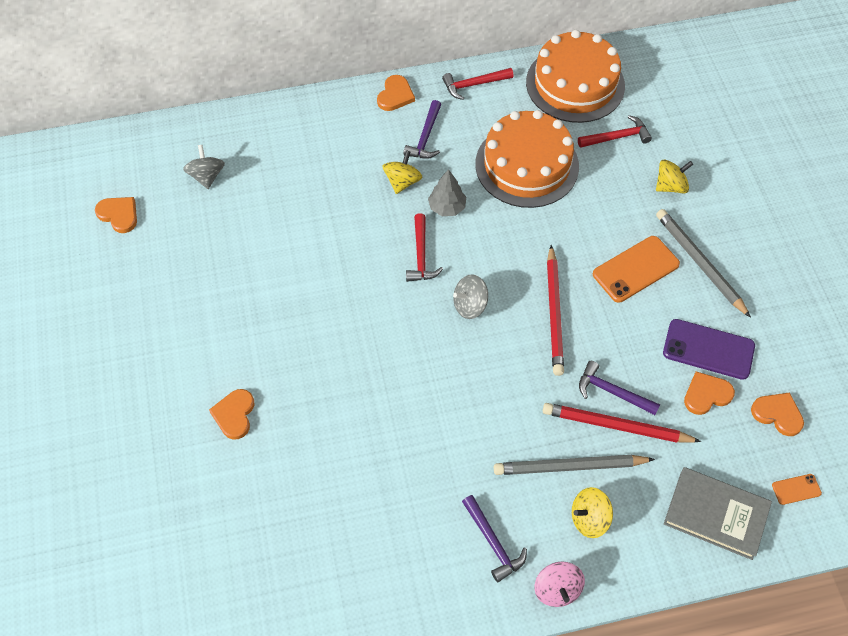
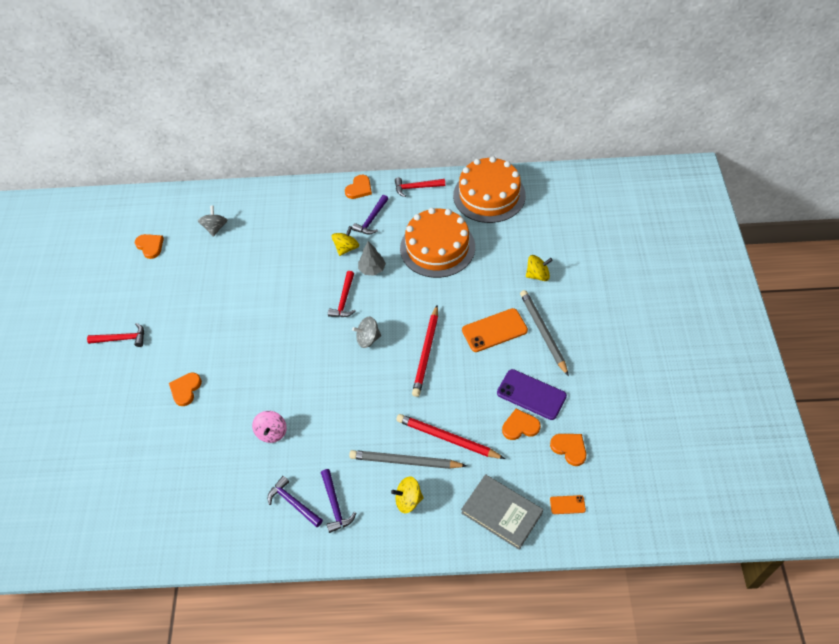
camera: 15 degrees right, 5 degrees down
pink spinning top [534,562,585,607] -> pink spinning top moved to [252,411,287,443]
red hammer [578,115,652,148] -> red hammer moved to [87,323,144,347]
purple hammer [579,361,660,415] -> purple hammer moved to [268,476,323,527]

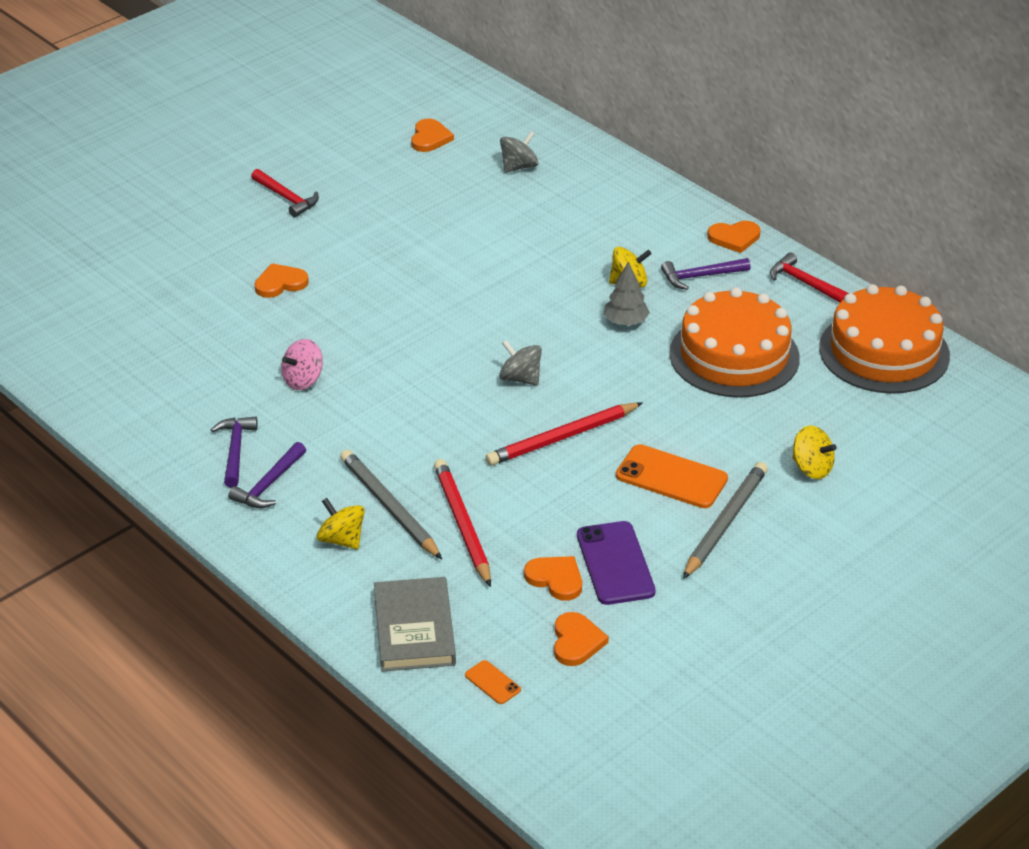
camera: 45 degrees right, 15 degrees down
red hammer [328,271,356,317] -> none

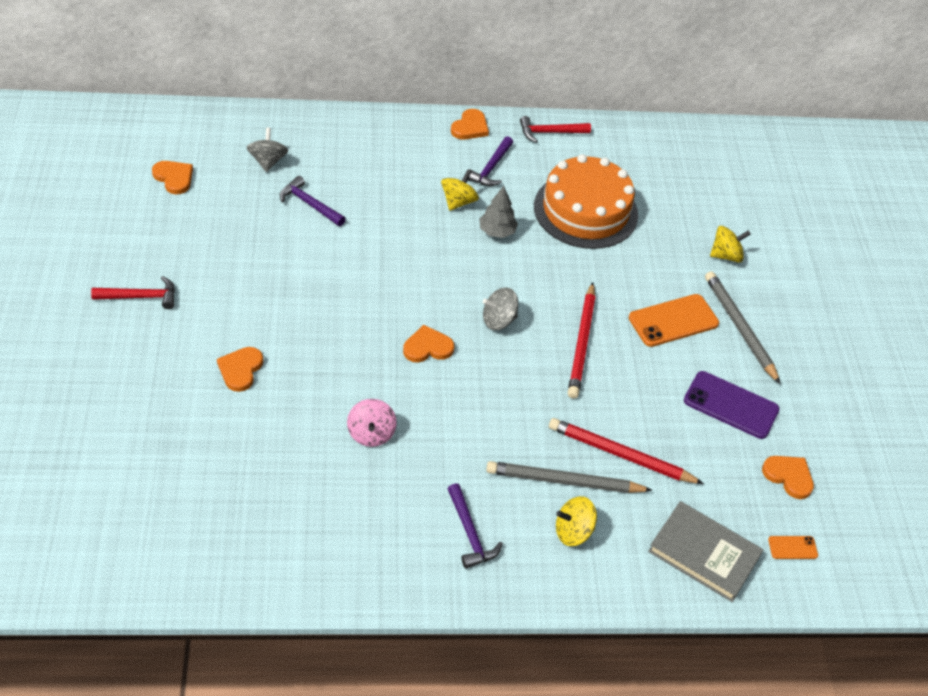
camera: 55 degrees left, 10 degrees up
purple hammer [211,417,258,488] -> purple hammer moved to [280,176,346,226]
orange heart [524,556,582,601] -> orange heart moved to [403,325,454,362]
orange cake [819,284,950,394] -> none

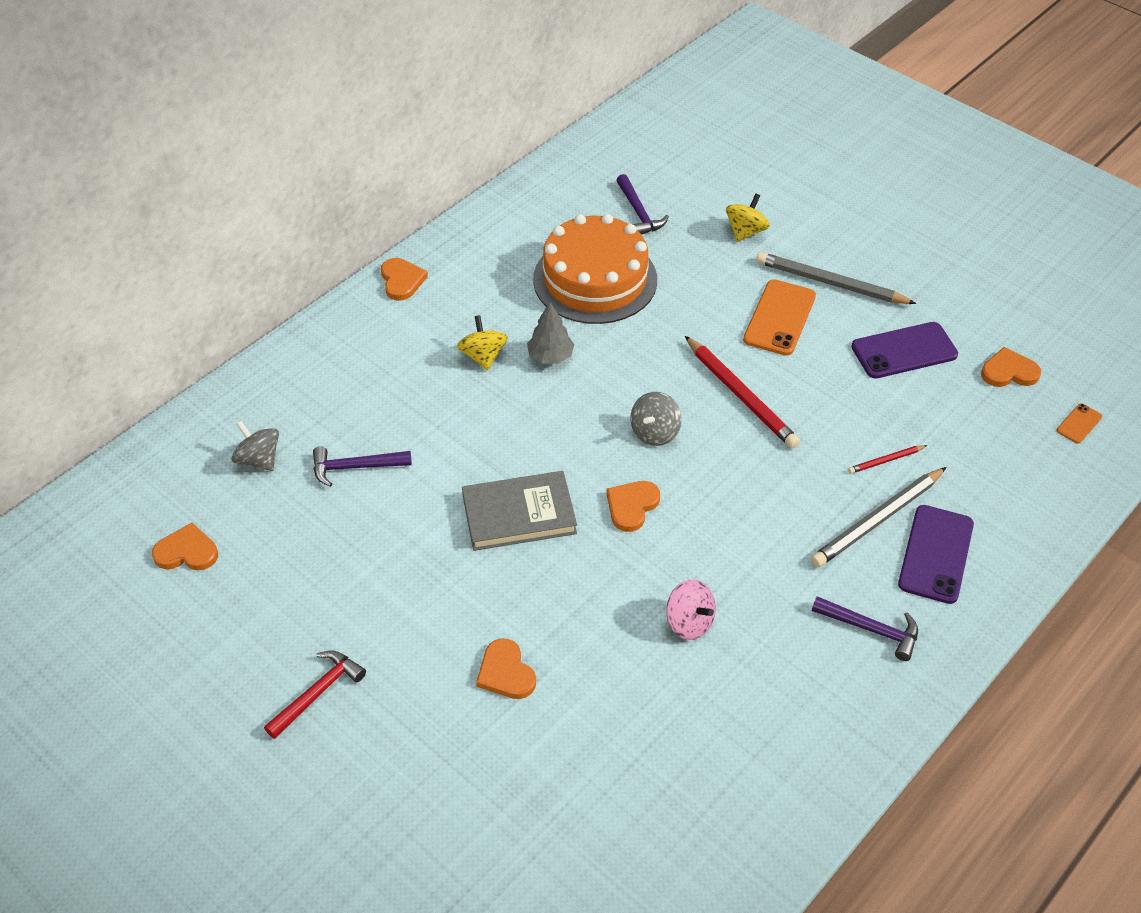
camera: 40 degrees left, 0 degrees up
purple hammer [468,136,513,186] -> purple hammer moved to [616,174,669,235]
red hammer [520,116,591,142] -> none
red pencil [549,418,704,484] -> red pencil [848,445,927,474], size x0.48
yellow spinning top [556,496,597,546] -> purple phone [898,505,974,604]
grey book [648,501,763,602] -> grey book moved to [462,471,577,551]

